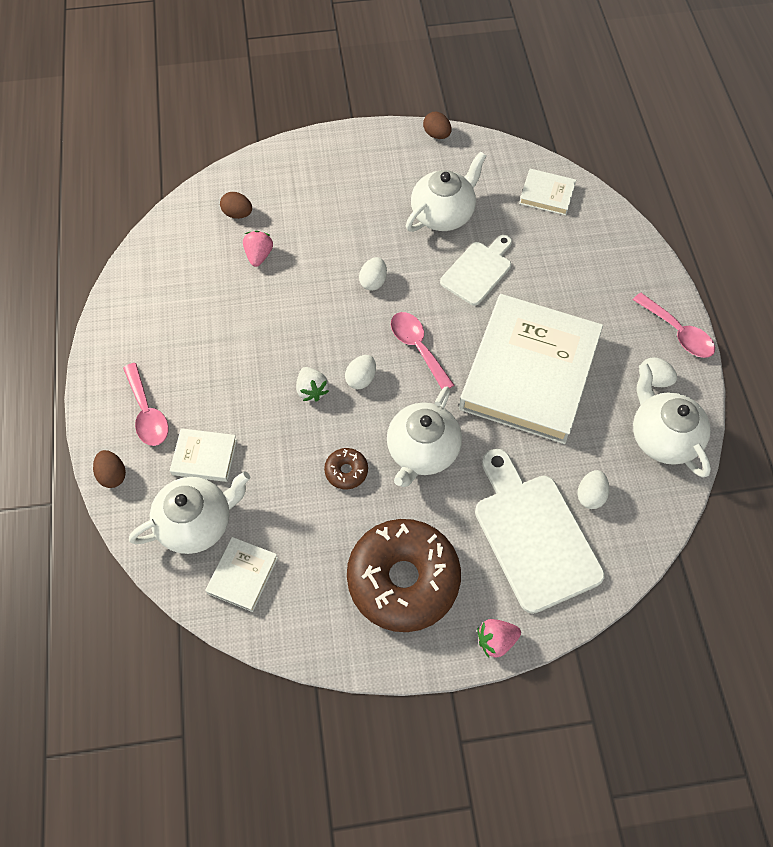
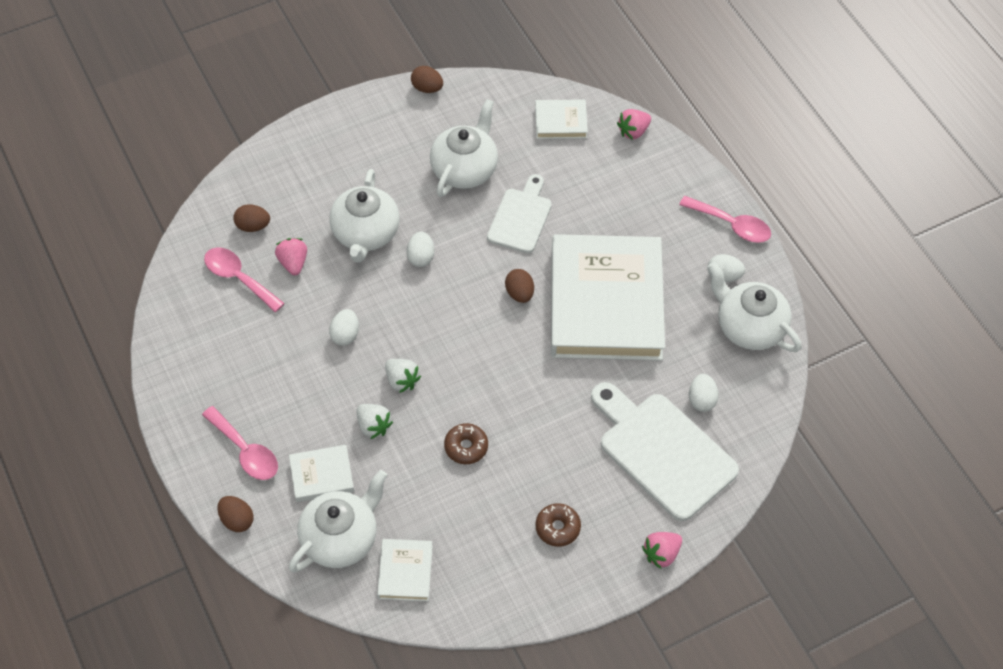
camera: 20 degrees left, 5 degrees down
white egg [345,355,376,389] -> white egg moved to [329,309,359,346]
brown donut [347,519,461,632] -> brown donut [536,503,581,547], size x0.41
white teapot [387,386,462,487] -> white teapot moved to [329,169,400,263]
pink spoon [391,312,454,389] -> pink spoon moved to [204,247,285,312]
none -> white strawberry [356,404,393,439]
none -> brown egg [505,269,534,303]
none -> pink strawberry [617,109,651,140]

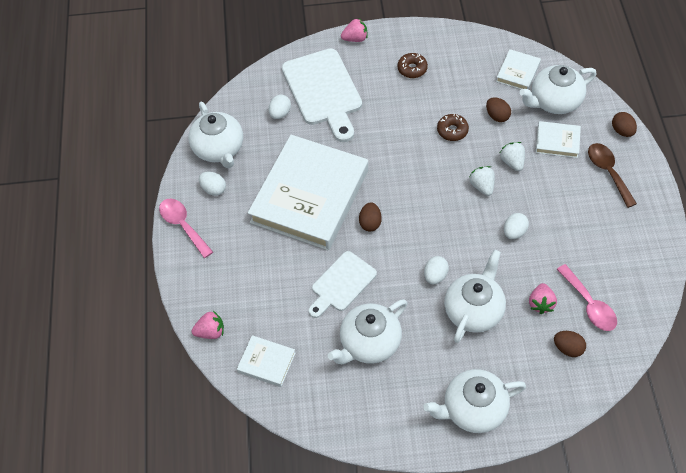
camera: 155 degrees left, 0 degrees up
pink spoon [202,406,278,480] -> brown spoon [588,143,637,208]
brown egg [411,66,443,93] -> brown egg moved to [486,97,511,122]
none -> white teapot [423,369,526,433]

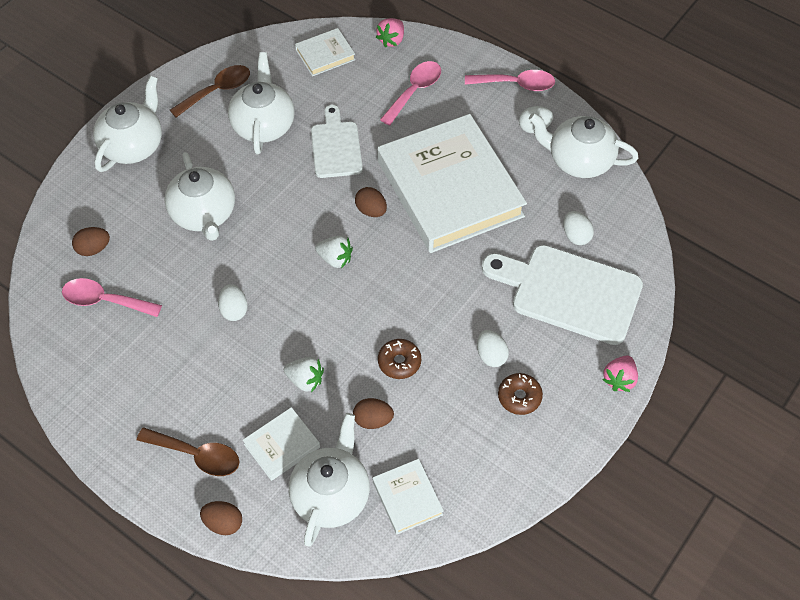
camera: 130 degrees right, 0 degrees up
white egg [424,256,449,284] -> white egg moved to [477,330,509,367]
white strawberry [469,166,495,196] -> white strawberry moved to [315,235,353,268]
pink strawberry [529,283,557,314] -> none
none -> brown spoon [170,65,250,117]
none -> pink spoon [380,61,441,126]

